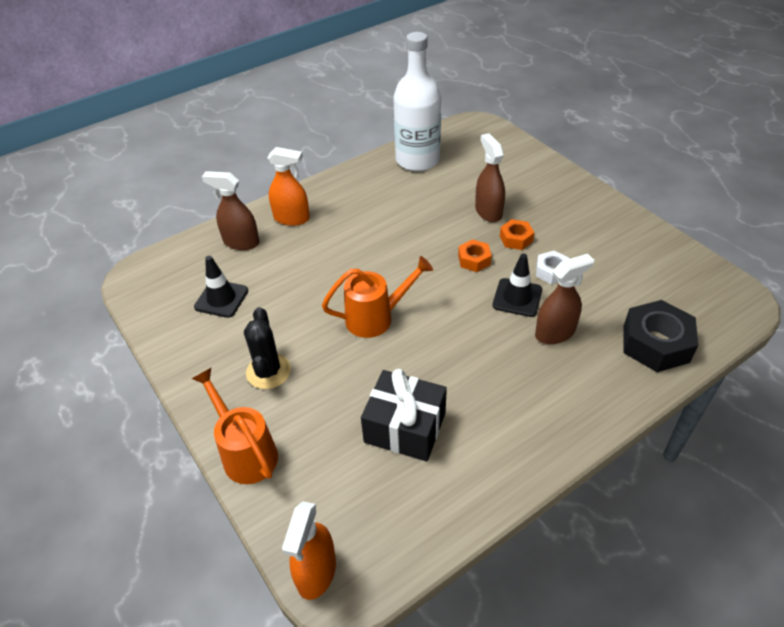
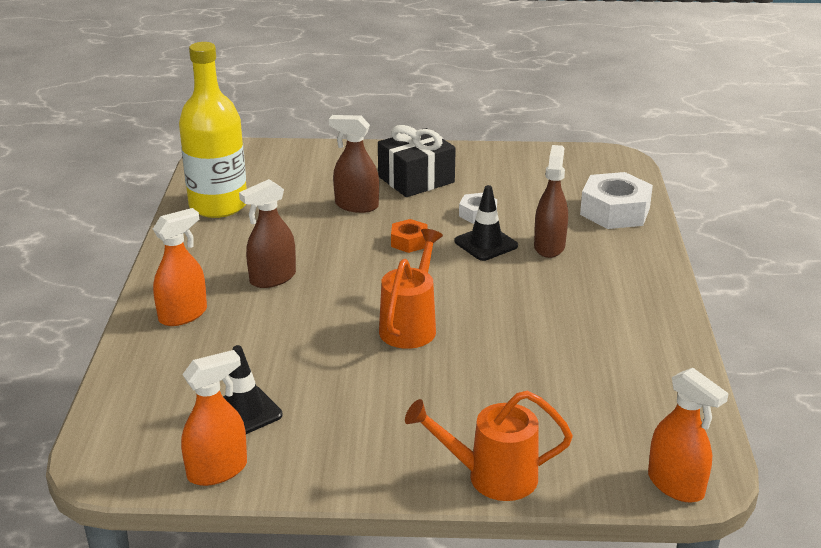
camera: 55 degrees left, 15 degrees down
brown spray bottle [202,171,259,250] -> brown spray bottle moved to [239,179,296,288]
black cactus [244,307,291,389] -> none
black gift [361,369,447,462] -> black gift moved to [378,125,456,197]
white bottle [393,32,441,171] -> yellow bottle [179,42,247,218]
orange nut [500,219,534,250] -> none
black nut [623,300,698,372] -> white nut [580,172,653,229]
none -> orange spray bottle [181,350,247,486]

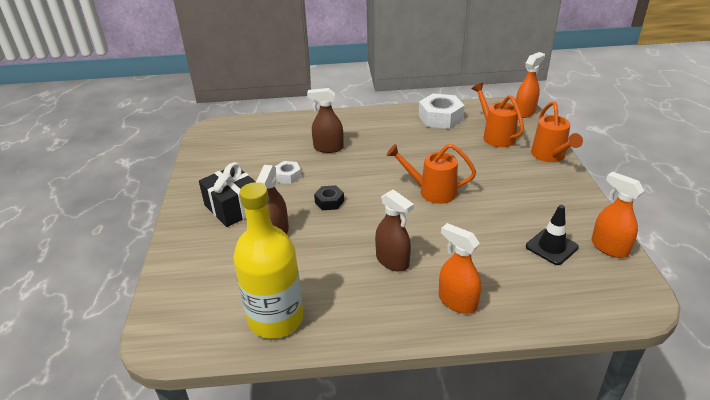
camera: 95 degrees left, 5 degrees up
orange nut [391,219,428,253] -> black nut [314,185,344,210]
black traffic cone [454,185,518,261] -> none
white nut [580,172,653,229] -> white nut moved to [418,94,465,129]
none -> orange watering can [472,83,524,147]

